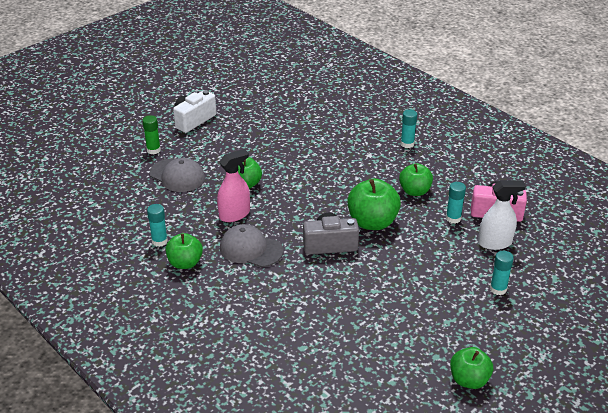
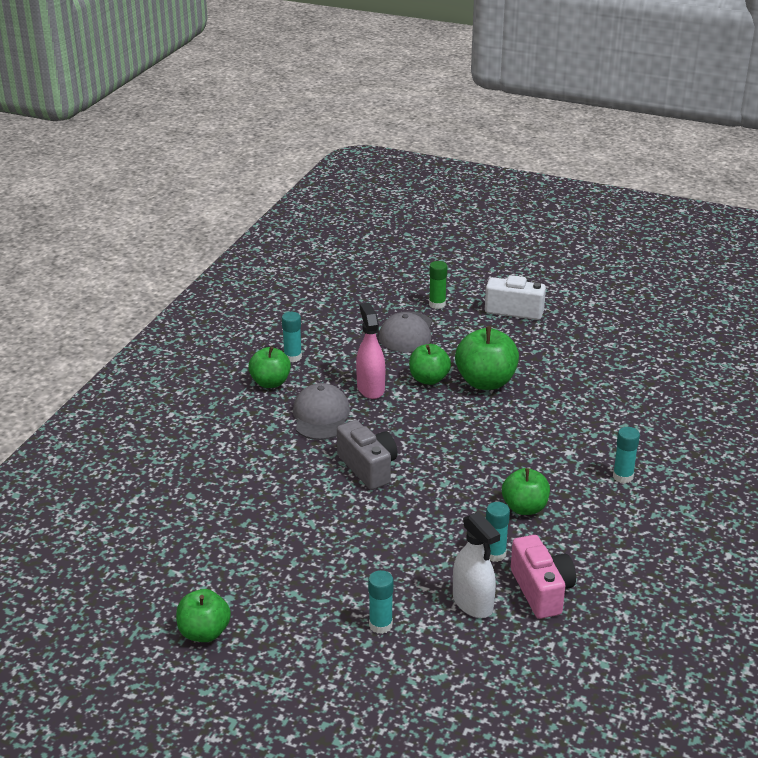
camera: 65 degrees right, 5 degrees down
pink spray bottle [217,149,250,222] -> pink spray bottle turned 135 degrees counterclockwise [356,303,385,399]
green apple [347,179,401,230] -> green apple moved to [455,326,519,390]

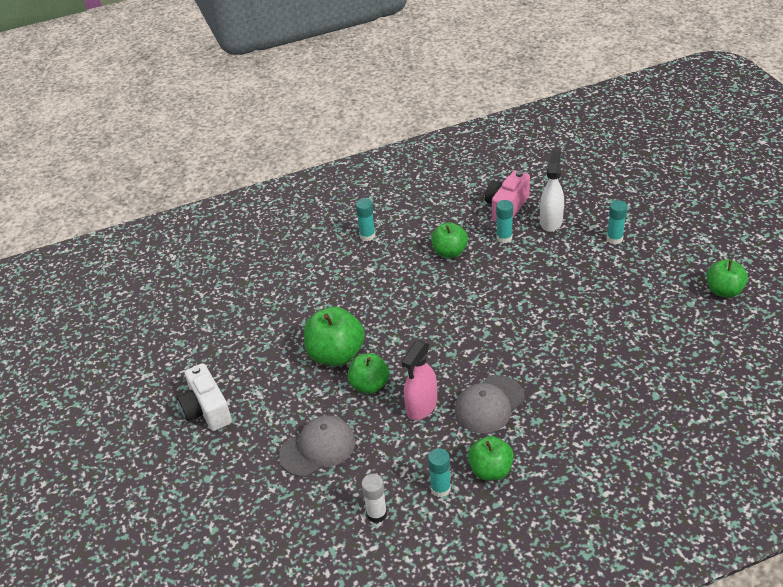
camera: 130 degrees left, 10 degrees up
grey camera [337,420,398,490] -> none
green glue stick [429,261,447,309] -> none
none -> white glue stick [361,474,387,523]

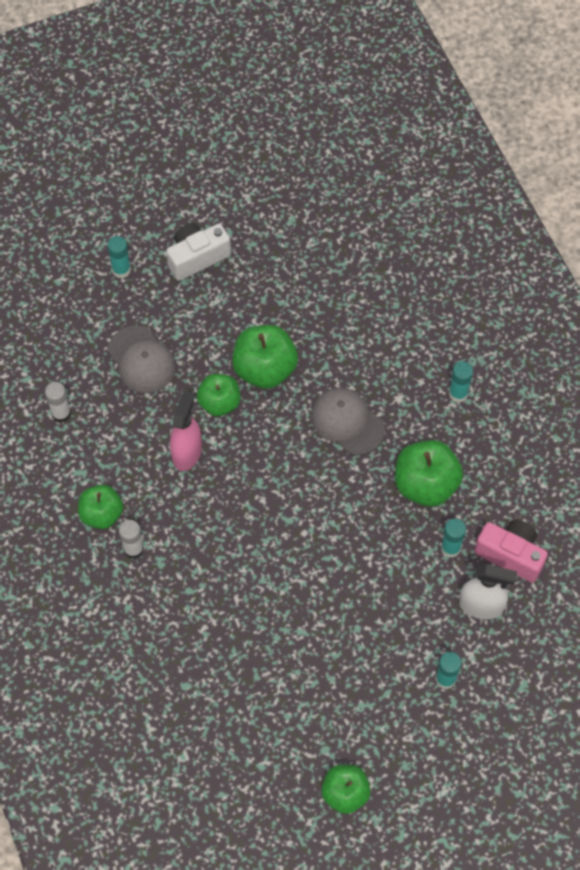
camera: 85 degrees right, 20 degrees up
pink spray bottle [401,340,437,420] -> pink spray bottle turned 75 degrees clockwise [170,391,202,471]
turquoise glue stick [428,448,451,497] -> turquoise glue stick moved to [107,236,131,278]
green apple [431,222,468,258] -> green apple [395,440,463,507], size x1.51
grey cap [455,375,525,433] -> grey cap moved to [311,388,385,455]
none -> white glue stick [119,520,144,559]

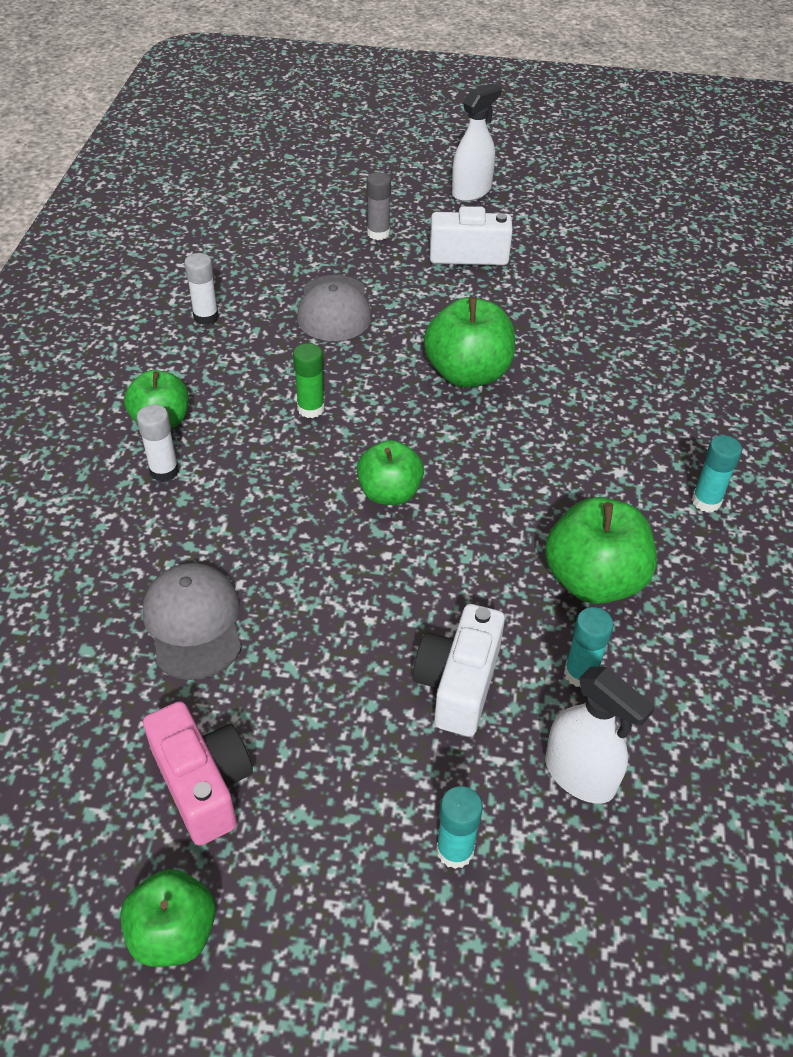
camera: 30 degrees right, 15 degrees down
turquoise glue stick [107,236,131,278] -> grey glue stick [366,172,391,240]
pink spray bottle [170,391,202,471] -> green glue stick [293,343,325,418]
green apple [197,374,240,416] -> green apple moved to [357,440,424,505]
grey cap [311,388,385,455] -> grey cap moved to [143,563,242,680]
pink camera [475,520,548,583] -> pink camera moved to [143,701,253,846]
none -> white camera [413,604,505,736]
none -> white spray bottle [452,83,502,202]

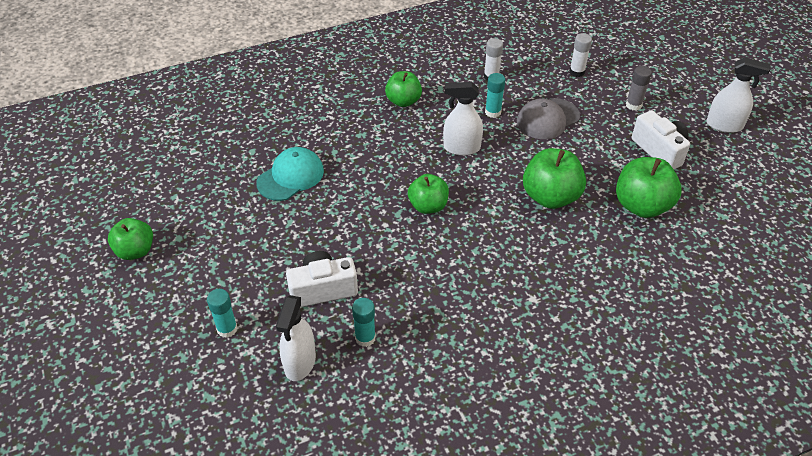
camera: 60 degrees right, 0 degrees up
white glue stick [137,404,179,482] -> white glue stick moved to [569,33,592,77]
grey cap [143,563,242,680] -> turquoise cap [256,147,324,201]
pink camera [143,701,253,846] -> none
green glue stick [293,343,325,418] -> white spray bottle [443,82,483,156]
green apple [545,497,657,604] -> green apple moved to [616,157,682,218]
turquoise glue stick [692,435,742,512] -> turquoise glue stick moved to [485,73,505,118]

